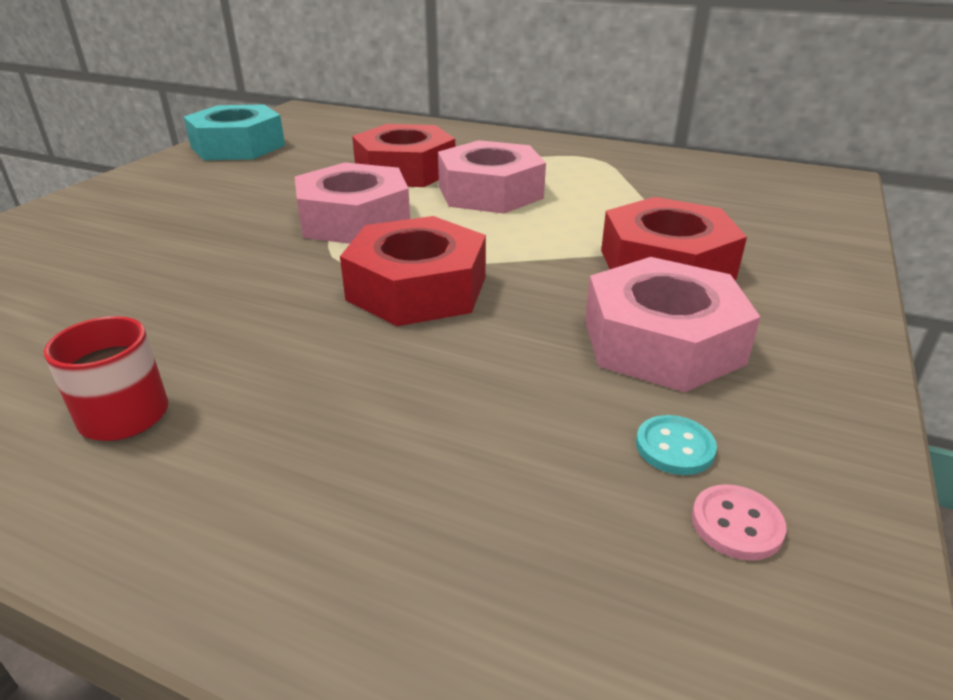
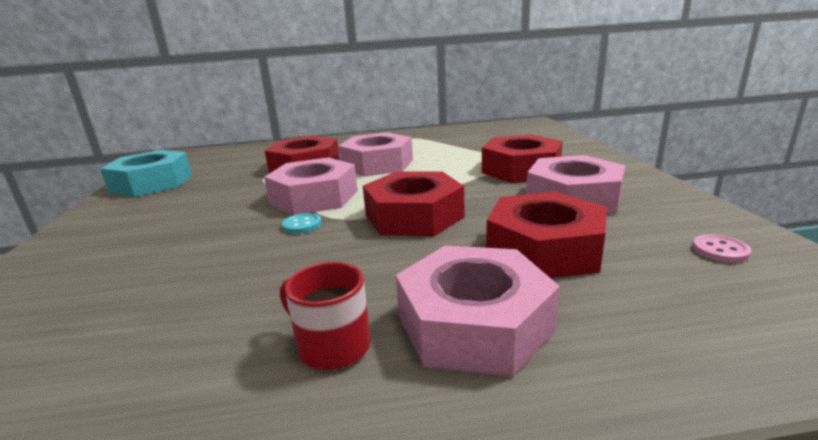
camera: 30 degrees left, 10 degrees down
turquoise button [636,415,717,475] -> turquoise button moved to [282,213,321,234]
none -> pink nut [396,246,560,377]
none -> red nut [486,192,607,278]

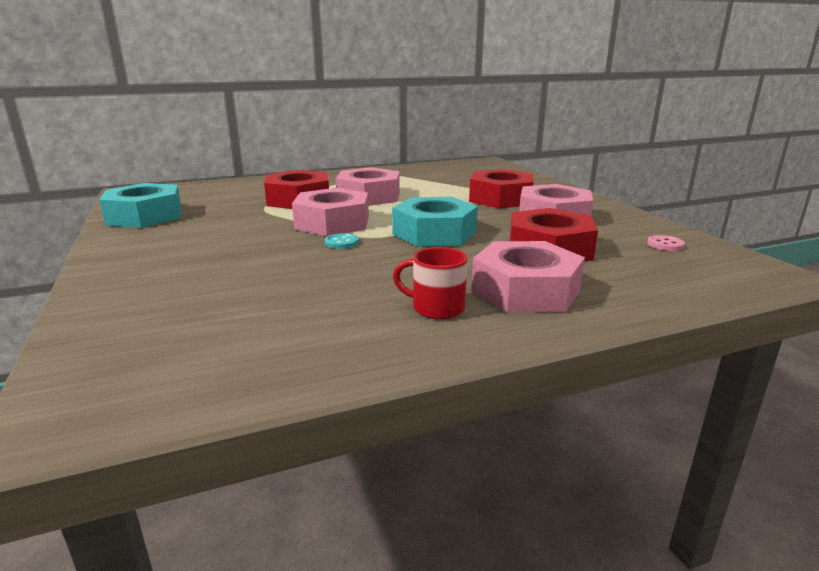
camera: 15 degrees left, 0 degrees up
red nut [363,171,464,236] -> turquoise nut [392,197,478,247]

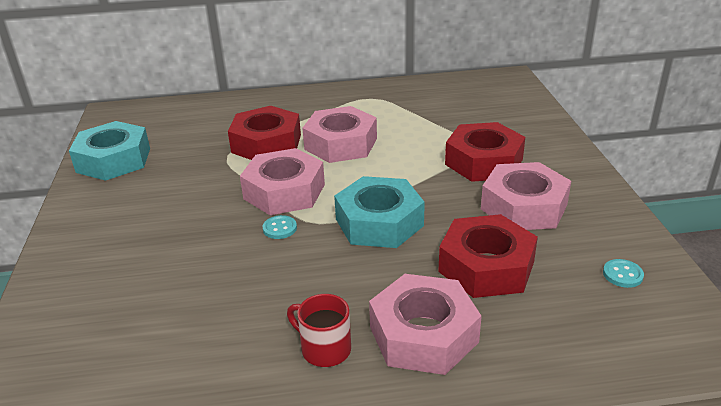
camera: 15 degrees right, 10 degrees up
pink button [647,235,685,251] -> turquoise button [603,259,644,288]

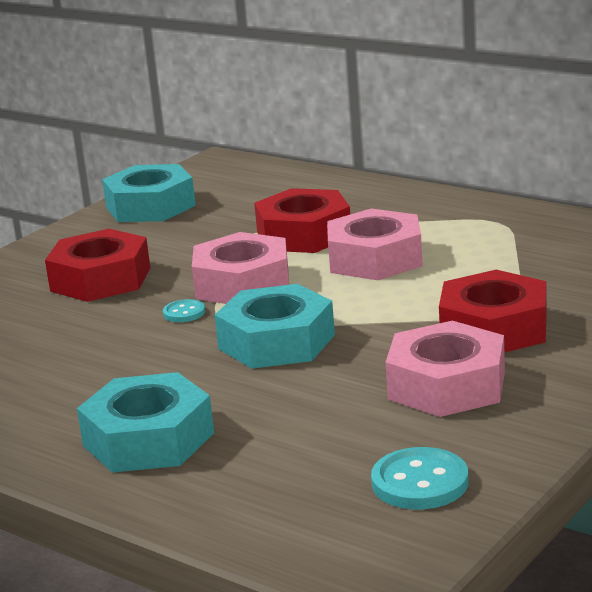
camera: 45 degrees right, 10 degrees down
red mug [287,294,351,367] -> none
pink nut [369,274,482,375] -> turquoise nut [77,372,214,473]
red nut [438,214,538,298] -> red nut moved to [45,229,150,302]
turquoise button [603,259,644,288] -> turquoise button [371,447,468,509], size x1.78

